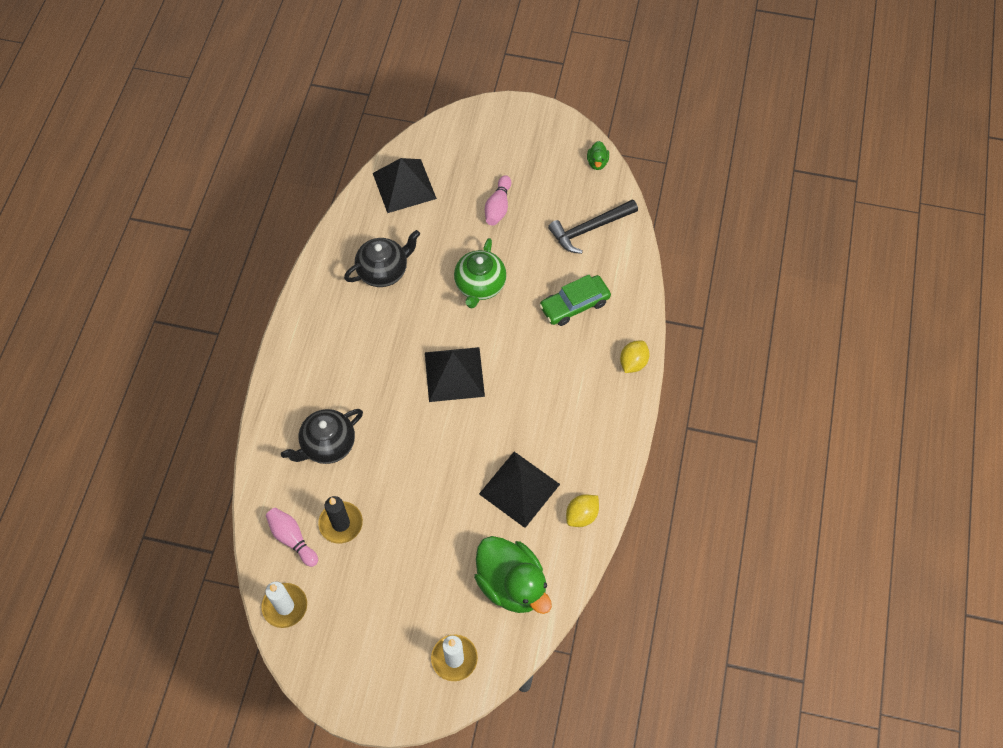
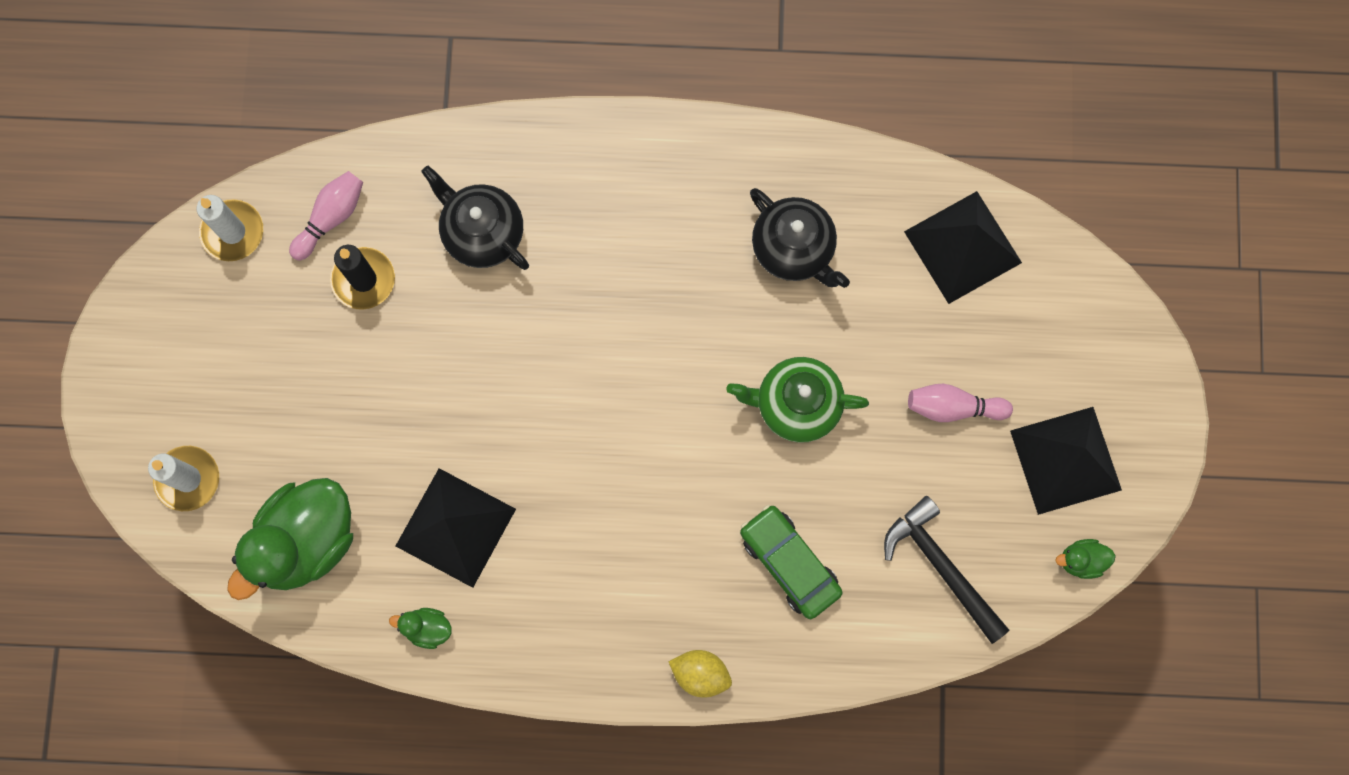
camera: 80 degrees right, 15 degrees up
black pyramid [425,347,485,402] -> black pyramid moved to [1010,407,1122,515]
yellow lemon [566,494,599,527] -> green duck [389,608,452,649]

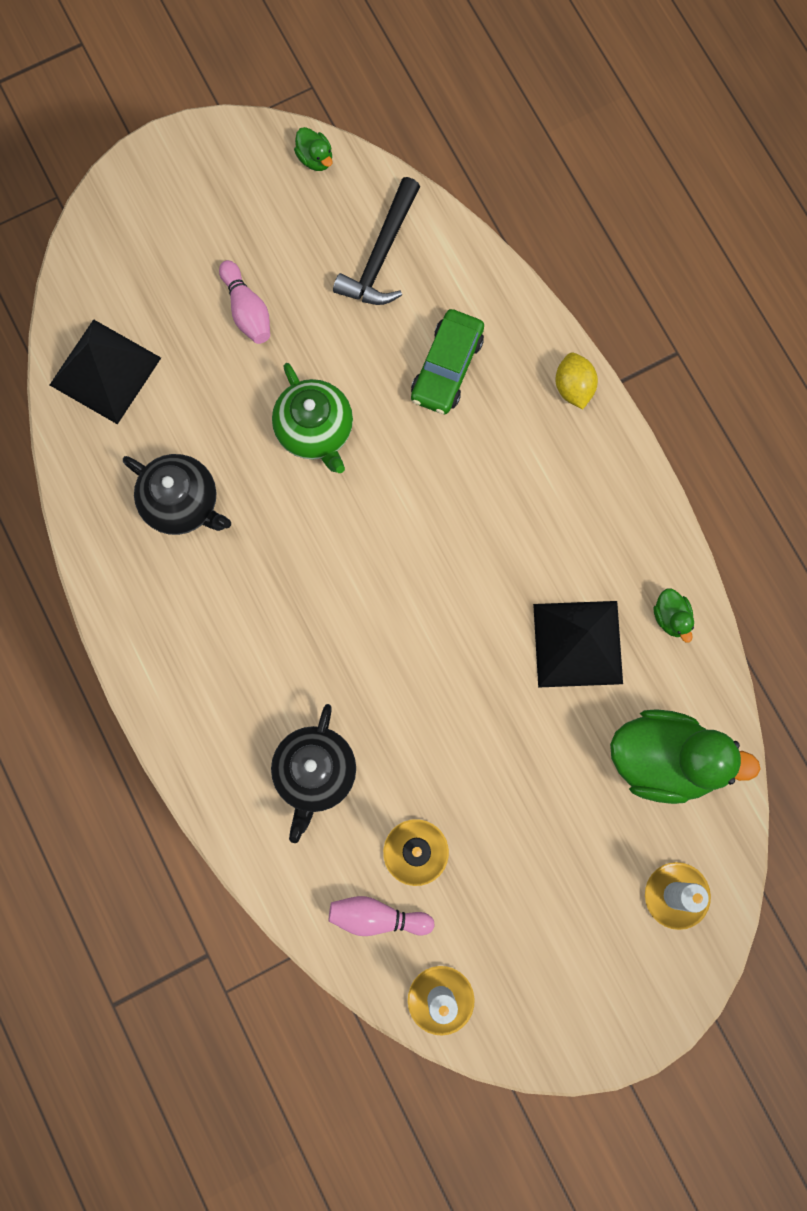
camera: 120 degrees left, 0 degrees up
black teapot [750,188,850,288] -> black teapot turned 105 degrees clockwise [123,454,231,535]
black pyramid [1010,407,1122,515] -> none

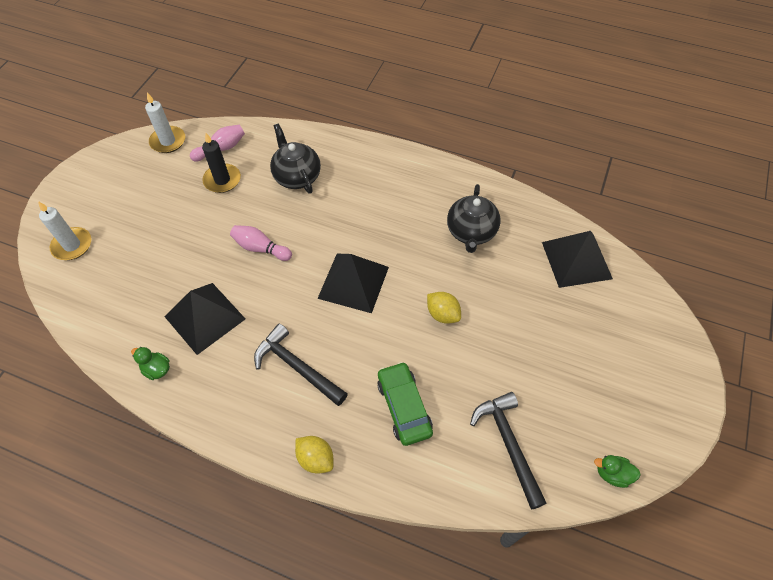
camera: 140 degrees right, 20 degrees down
black teapot [123,454,231,535] -> black teapot turned 75 degrees counterclockwise [447,184,501,253]
pink bowling pin [219,260,270,344] -> pink bowling pin moved to [230,225,292,261]
green teapot [272,363,353,473] -> yellow lemon [427,292,461,324]
green duck [610,709,761,804] -> none
none -> black hammer [254,324,348,406]
none -> black pyramid [317,254,389,313]

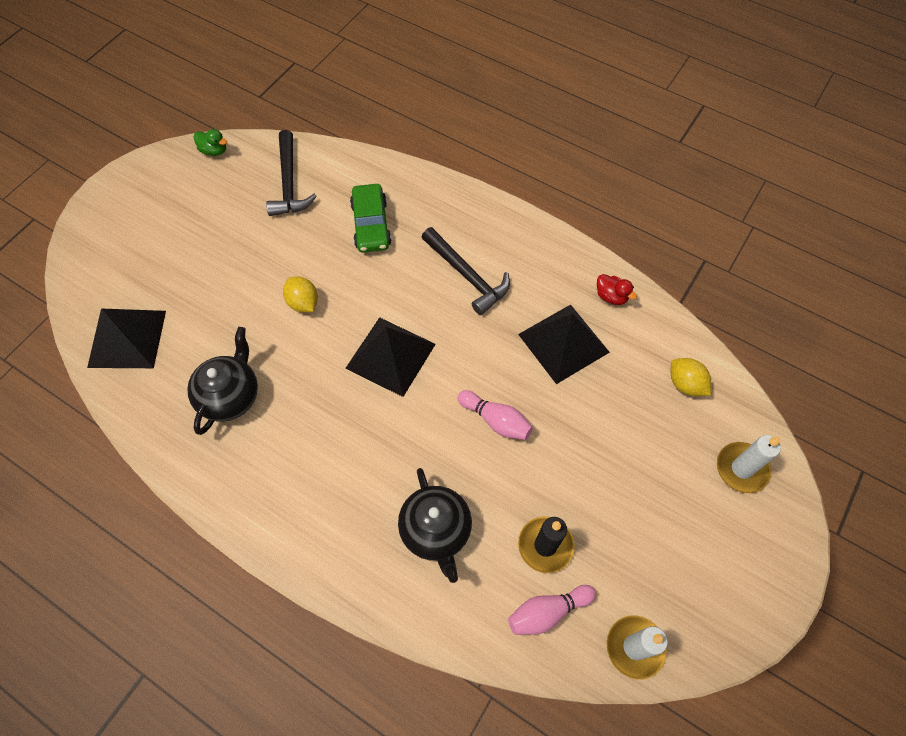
camera: 170 degrees left, 5 degrees up
green duck [131,347,170,380] -> red duck [597,274,637,305]
yellow lemon [295,436,334,474] -> yellow lemon moved to [671,358,711,396]

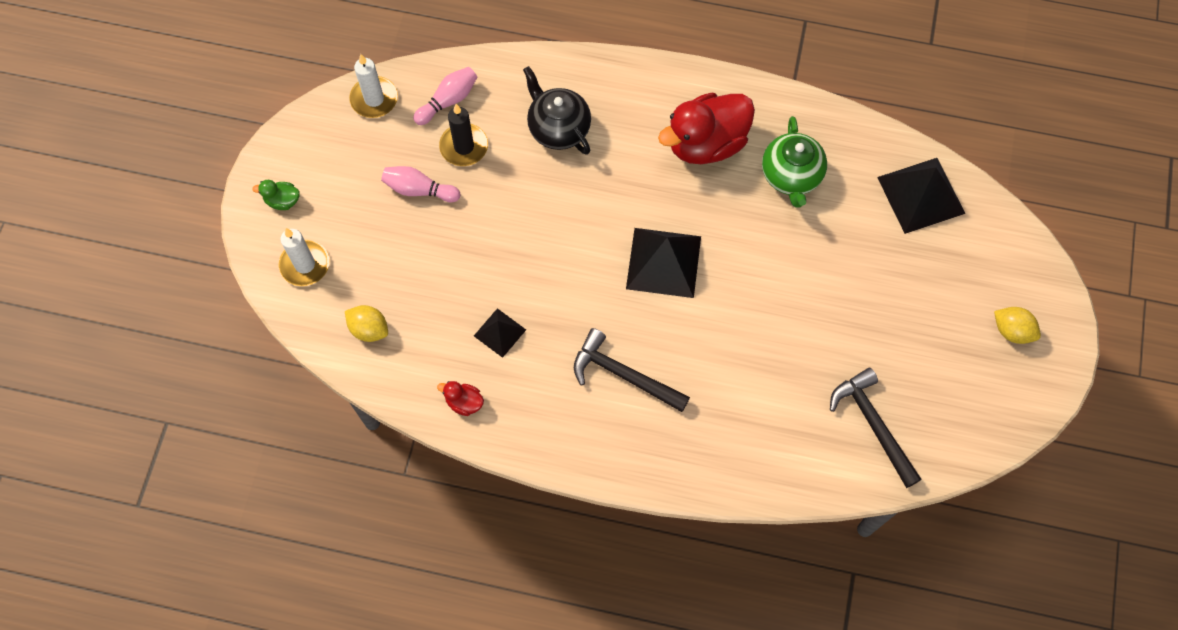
camera: 160 degrees right, 5 degrees up
black teapot [187,327,258,435] -> green teapot [762,116,827,207]
green duck [193,129,227,156] -> green duck moved to [252,180,300,210]
yellow lemon [283,277,318,313] -> yellow lemon moved to [994,307,1041,344]
green car [350,184,392,253] -> none
pink bowling pin [457,390,533,440] -> pink bowling pin moved to [381,166,460,202]
black pyramid [518,304,610,384] -> black pyramid [474,308,526,358], size x0.54
none -> red duck [658,93,755,164]

